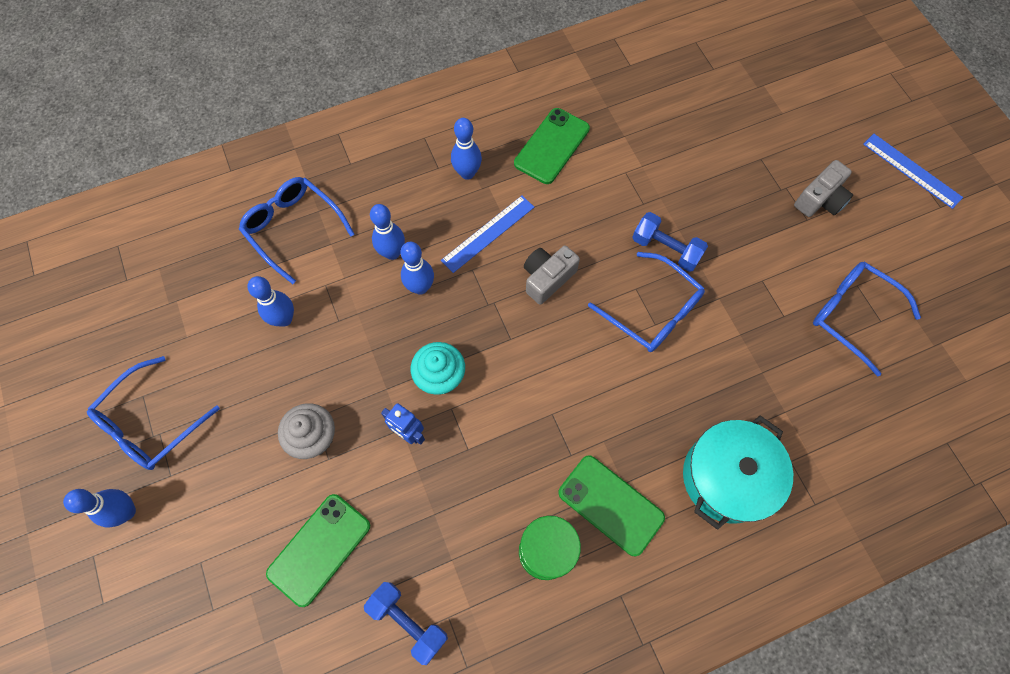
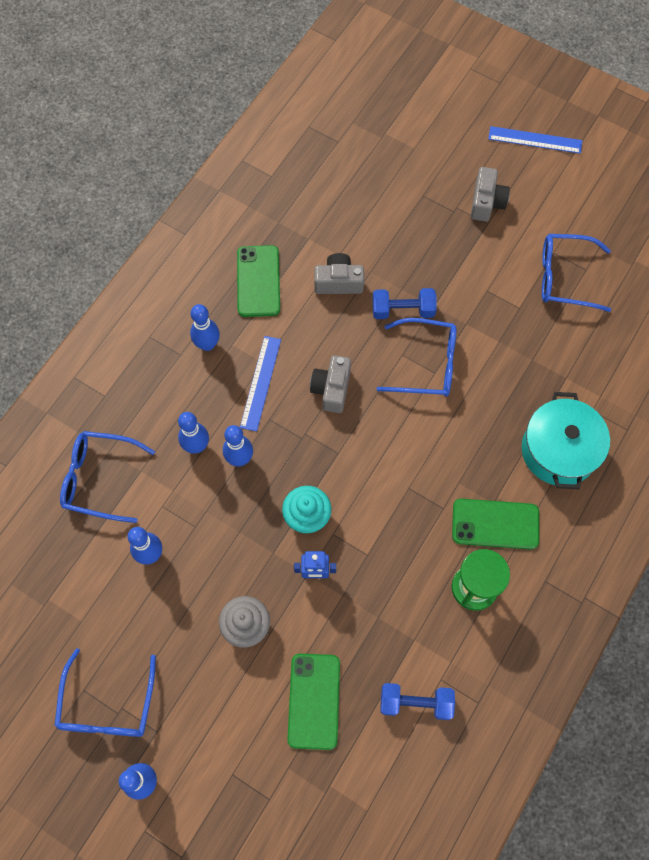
camera: 35 degrees left, 0 degrees up
none -> grey camera [314,253,364,294]

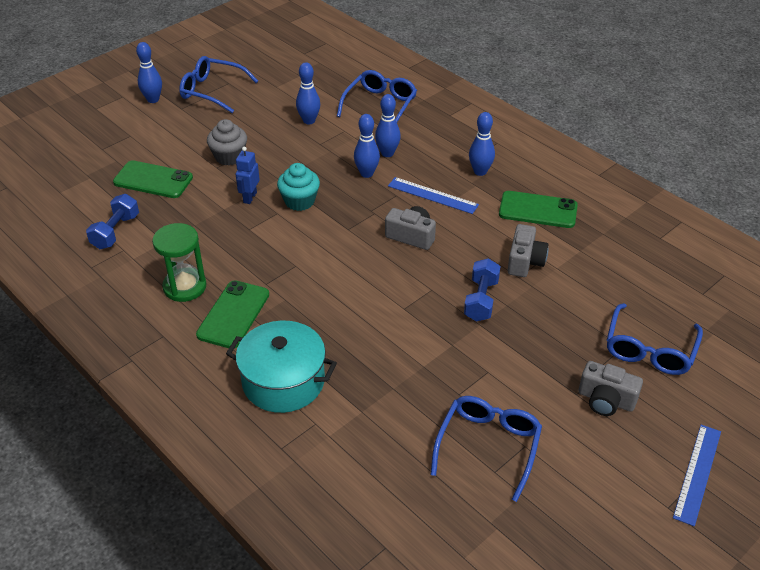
camera: 105 degrees right, 25 degrees down
blue glasses [377,318,457,396] -> blue glasses moved to [607,303,703,375]

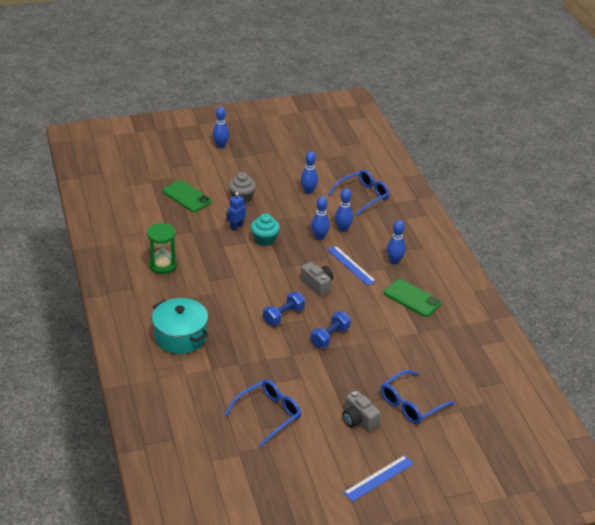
camera: 25 degrees right, 5 degrees down
blue dumbbell [86,194,139,249] -> blue dumbbell moved to [263,292,305,326]
blue glasses [179,56,258,113] -> none
green phone [196,280,269,348] -> none
grey camera [508,224,549,277] -> none

